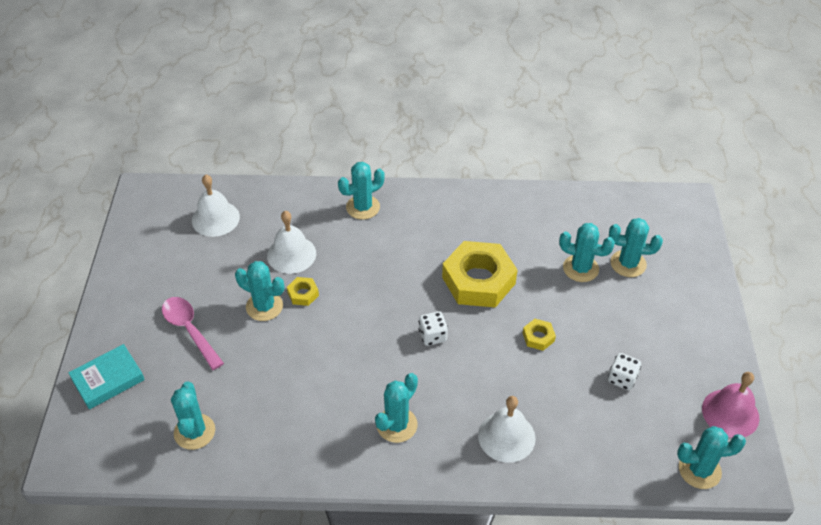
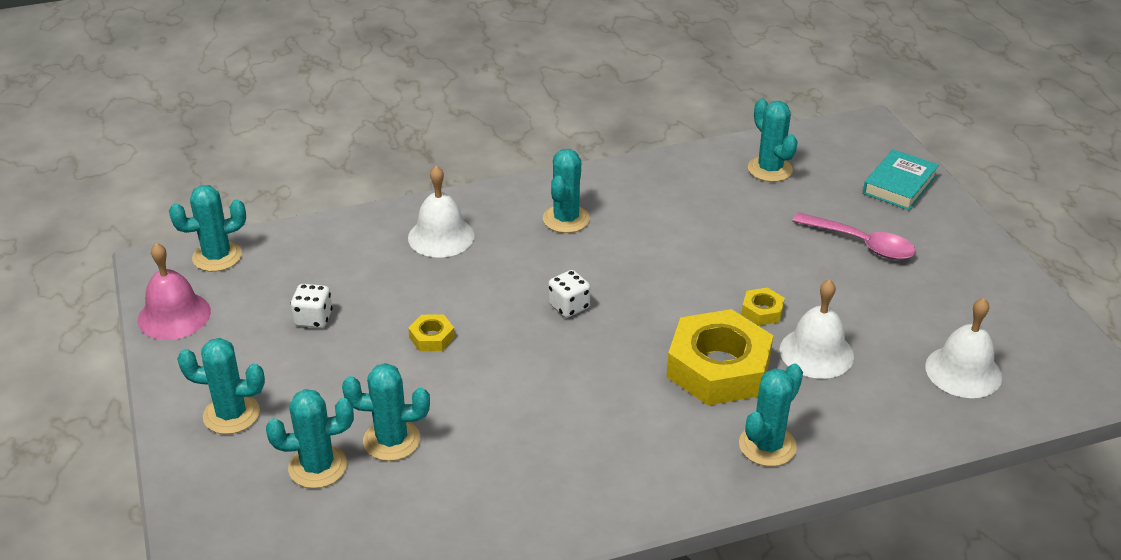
camera: 160 degrees right, 10 degrees down
turquoise cactus [235,261,284,321] -> turquoise cactus moved to [177,338,265,434]
yellow nut [442,241,517,308] -> yellow nut moved to [667,309,773,405]

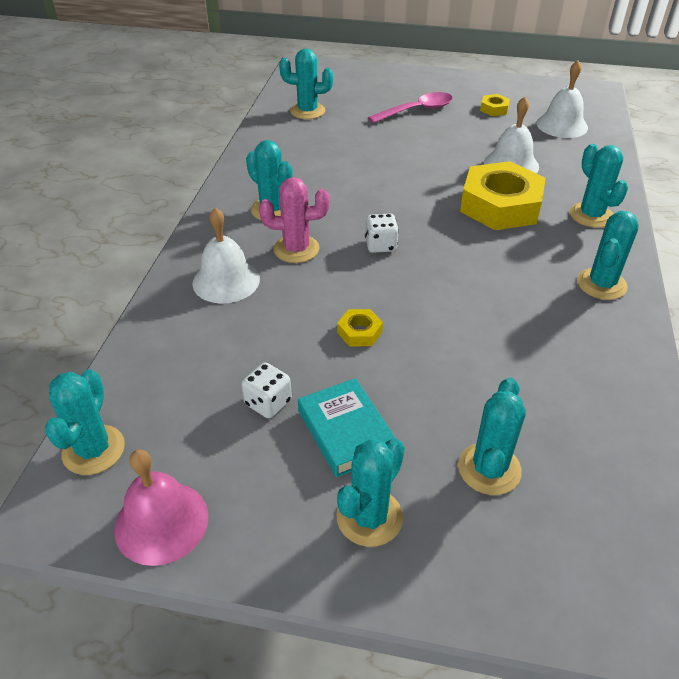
camera: 60 degrees left, 5 degrees up
turquoise cactus [342,363,430,461] -> turquoise cactus moved to [577,211,639,300]
yellow nut [741,287,785,325] -> yellow nut moved to [480,94,510,116]
turquoise book [863,149,939,210] -> turquoise book moved to [298,378,395,477]
none -> pink cactus [259,177,329,263]

